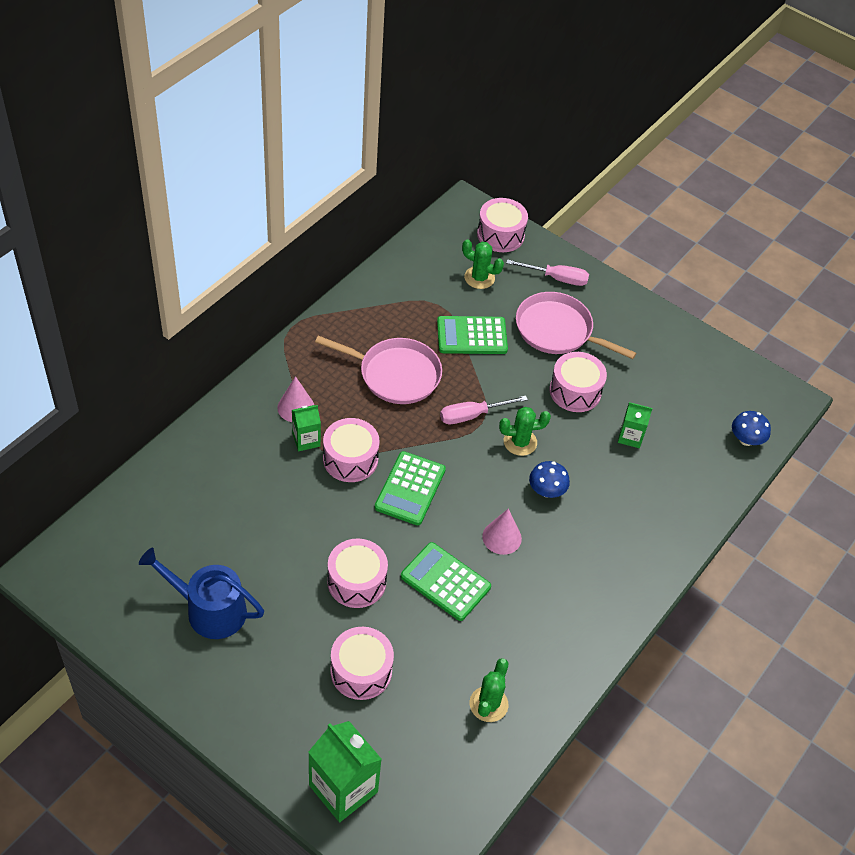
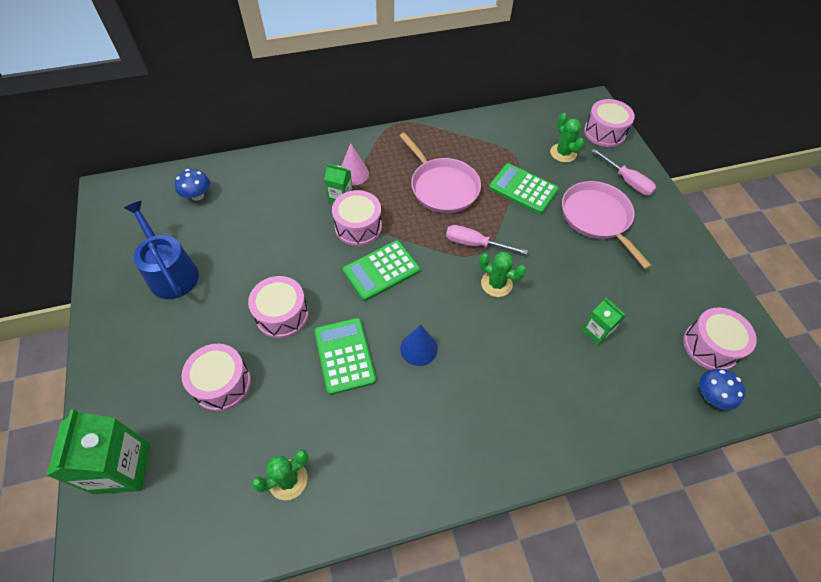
camera: 40 degrees right, 5 degrees up
pink cone [482,509,522,555] -> blue cone [400,325,438,366]
blue mushroom [529,461,570,498] -> blue mushroom moved to [175,169,210,201]
pink drum [550,352,607,412] -> pink drum moved to [683,307,757,370]

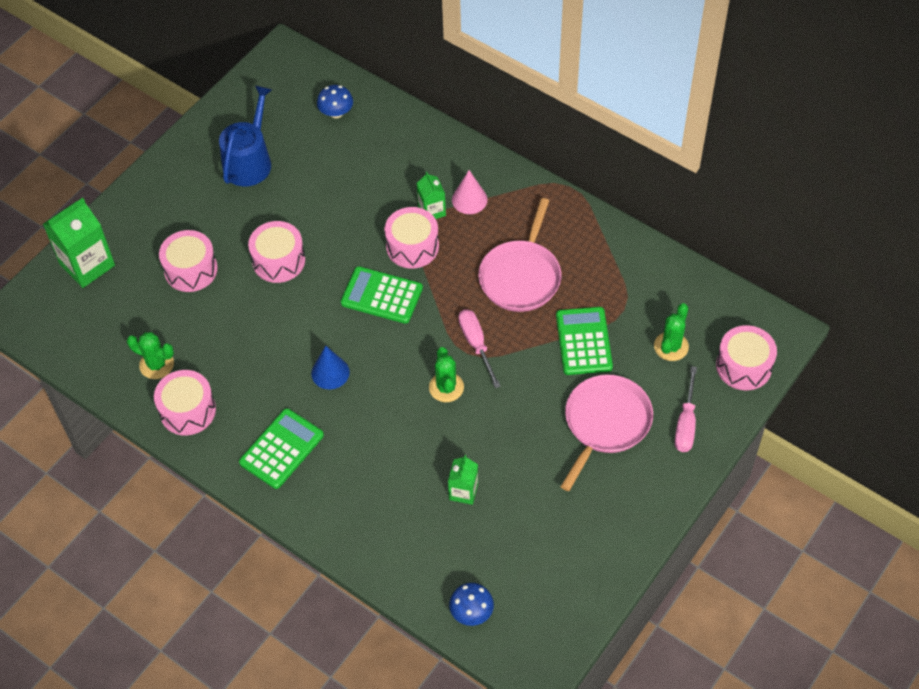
camera: 55 degrees right, 0 degrees up
green calculator [314,318,376,395] -> green calculator moved to [239,408,324,489]
pink drum [683,307,757,370] -> pink drum moved to [154,370,216,436]

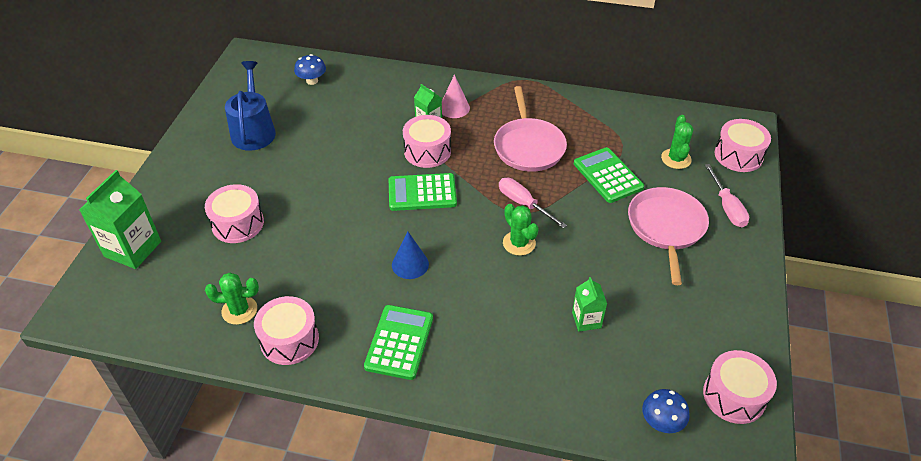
camera: 25 degrees left, 10 degrees down
pink drum [248,221,305,283] -> pink drum moved to [703,350,777,424]

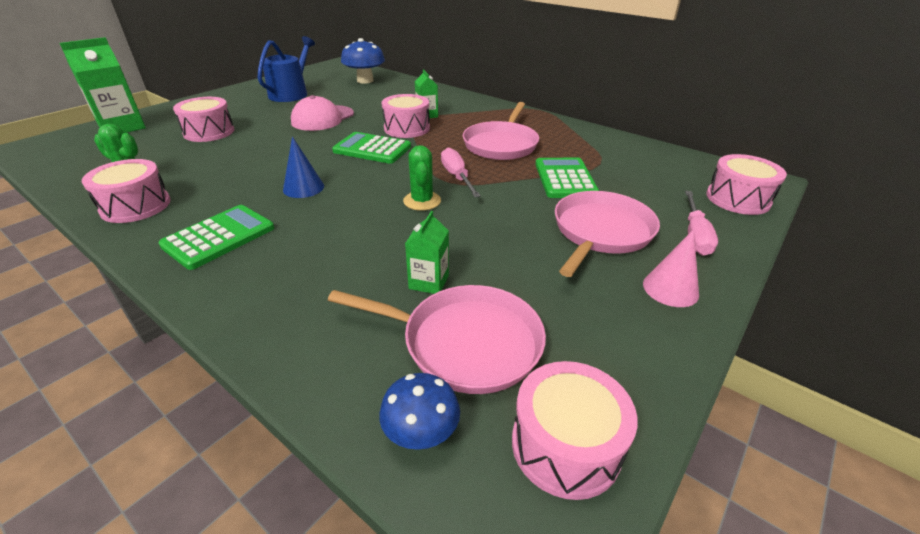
camera: 25 degrees right, 10 degrees down
blue mushroom [294,54,326,85] -> blue mushroom [341,38,385,84], size x1.61
pink cone [442,74,470,118] -> pink cone moved to [643,229,699,307]
green cactus [661,115,693,169] -> none
none -> pink cap [291,95,354,131]
none -> pink pan [328,285,546,394]

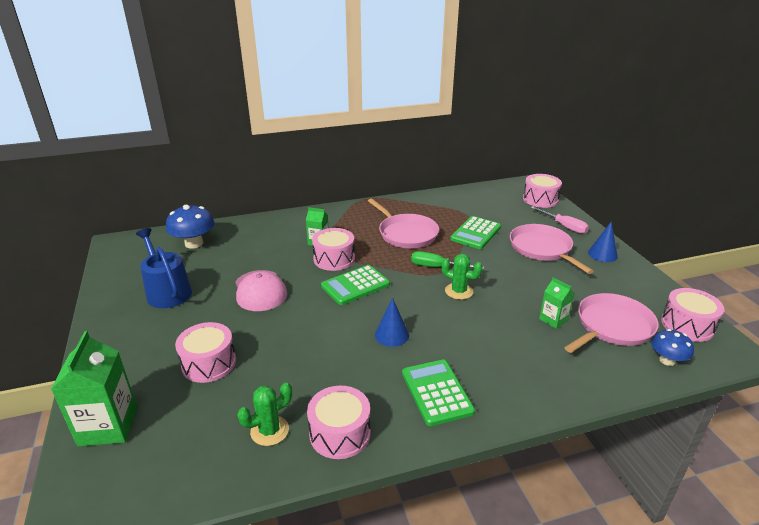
camera: 55 degrees left, 5 degrees down
pink screwdriver [441,147,481,197] -> green screwdriver [411,251,484,269]
green calculator [535,158,599,198] -> green calculator turned 90 degrees counterclockwise [450,216,501,249]
pink cone [643,229,699,307] -> blue cone [588,221,618,262]

